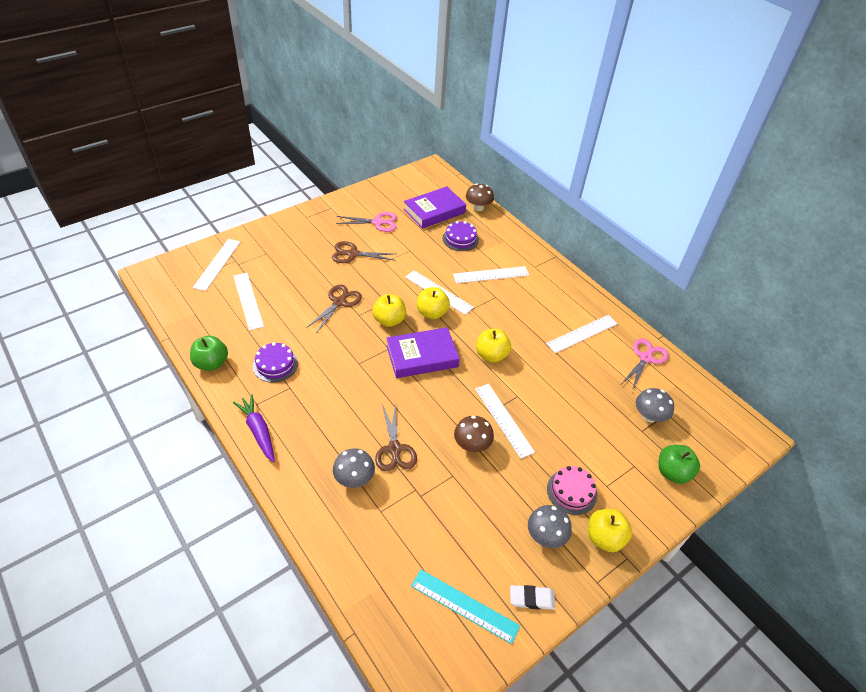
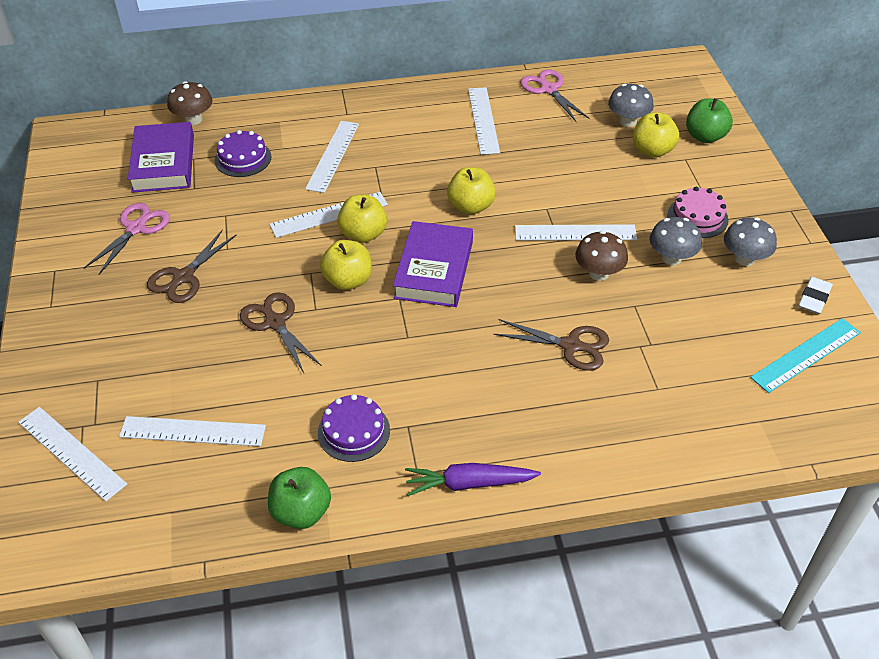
camera: 60 degrees left, 0 degrees up
grey mushroom [333,448,375,488] -> grey mushroom moved to [649,217,702,265]
yellow apple [588,509,632,552] -> yellow apple moved to [633,112,679,158]

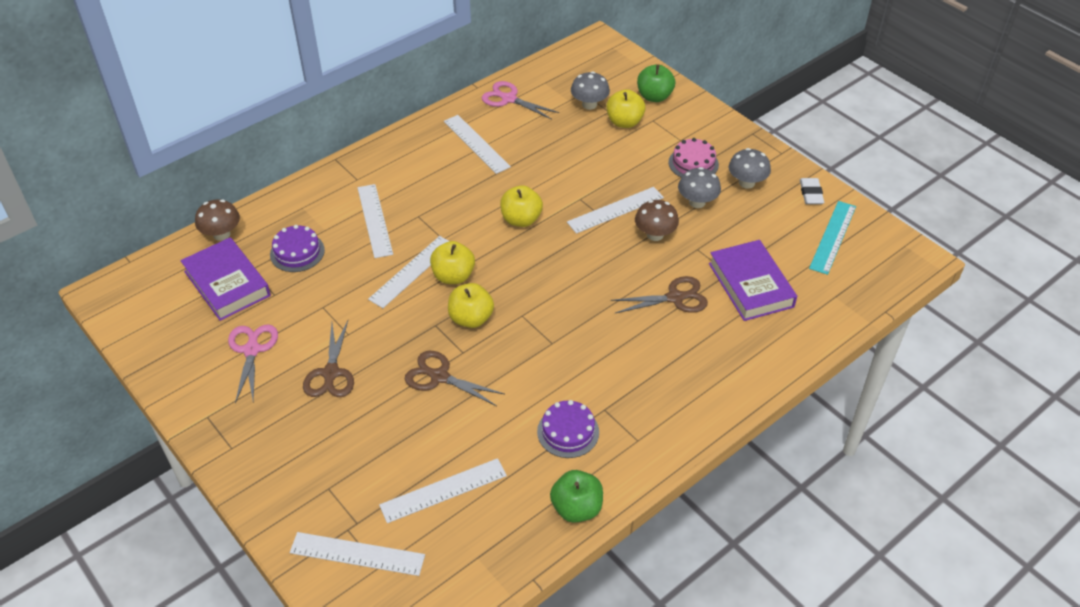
camera: 30 degrees left, 0 degrees up
purple book [393,221,473,307] -> purple book moved to [709,240,797,321]
purple carrot [405,463,541,496] -> none

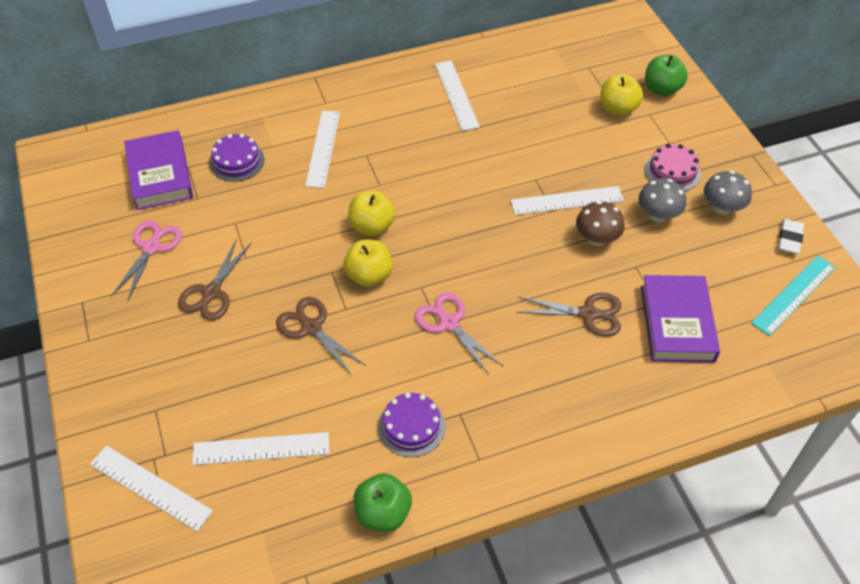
camera: 20 degrees right, 5 degrees up
brown mushroom [195,199,240,241] -> none
white ruler [368,236,449,308] -> none
pink scissors [482,81,559,120] -> pink scissors moved to [415,292,503,375]
yellow apple [500,185,543,227] -> none
grey mushroom [571,71,610,110] -> none

